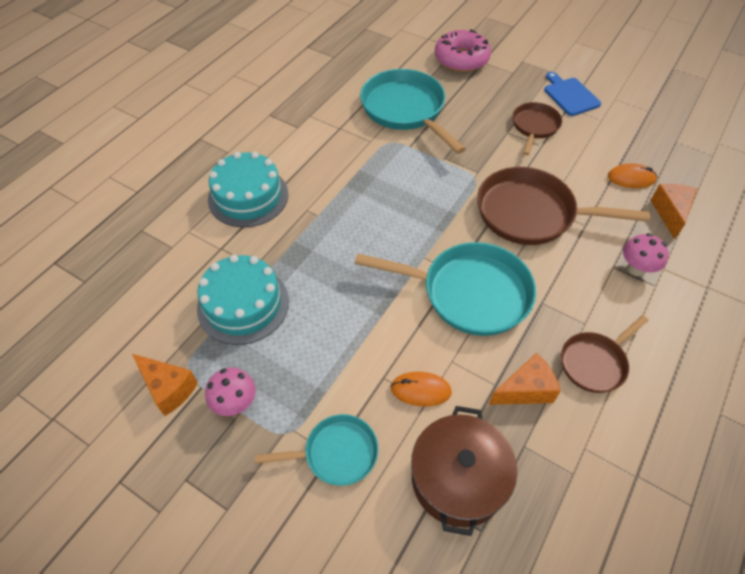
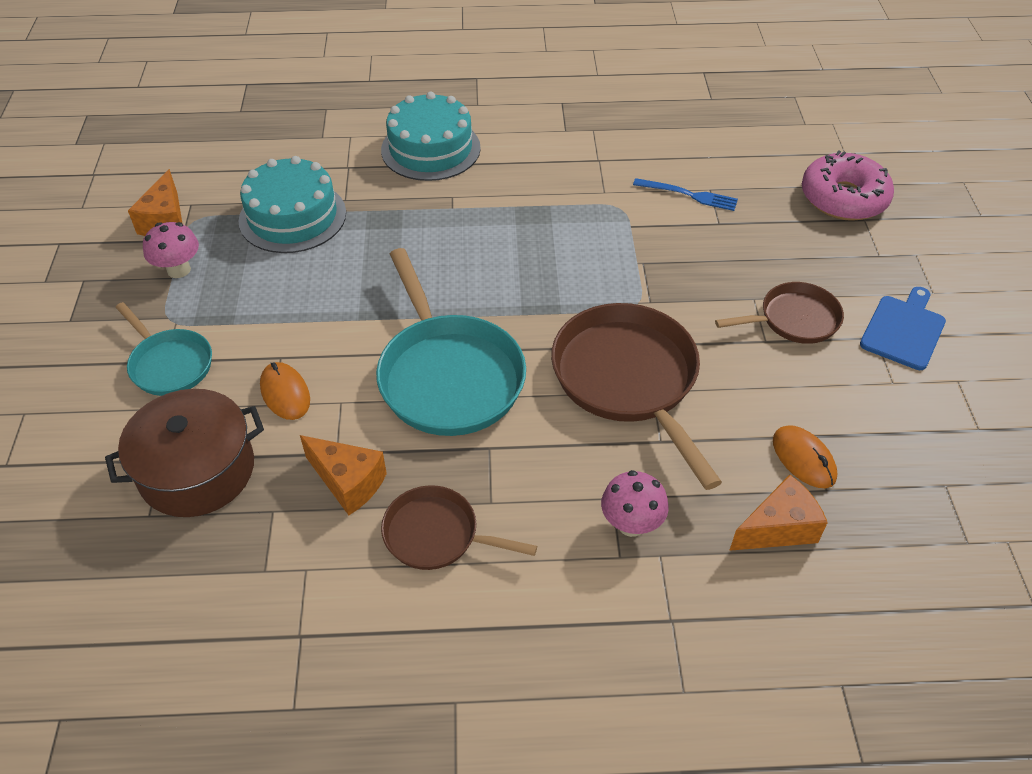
camera: 55 degrees right, 5 degrees down
turquoise pan [360,69,466,154] -> blue fork [633,178,738,211]

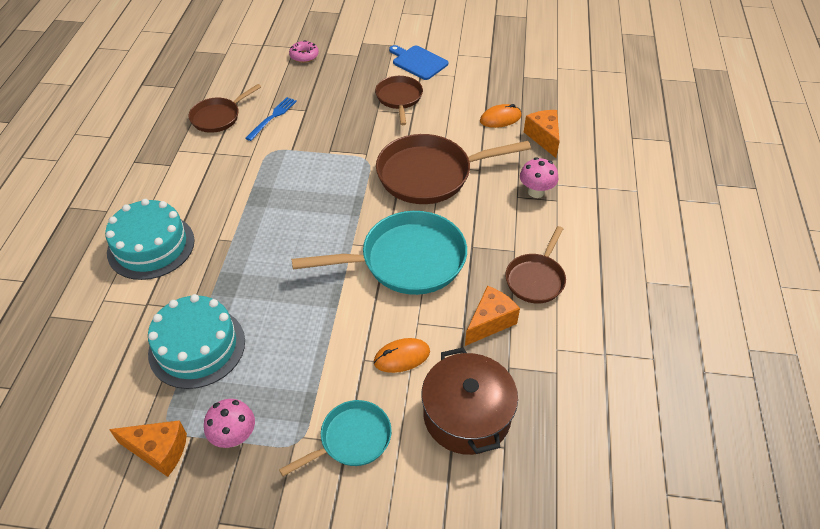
camera: 80 degrees left, 0 degrees up
pink donut [802,150,894,221] -> pink donut [289,40,319,63], size x0.52
none -> brown pan [189,84,261,133]

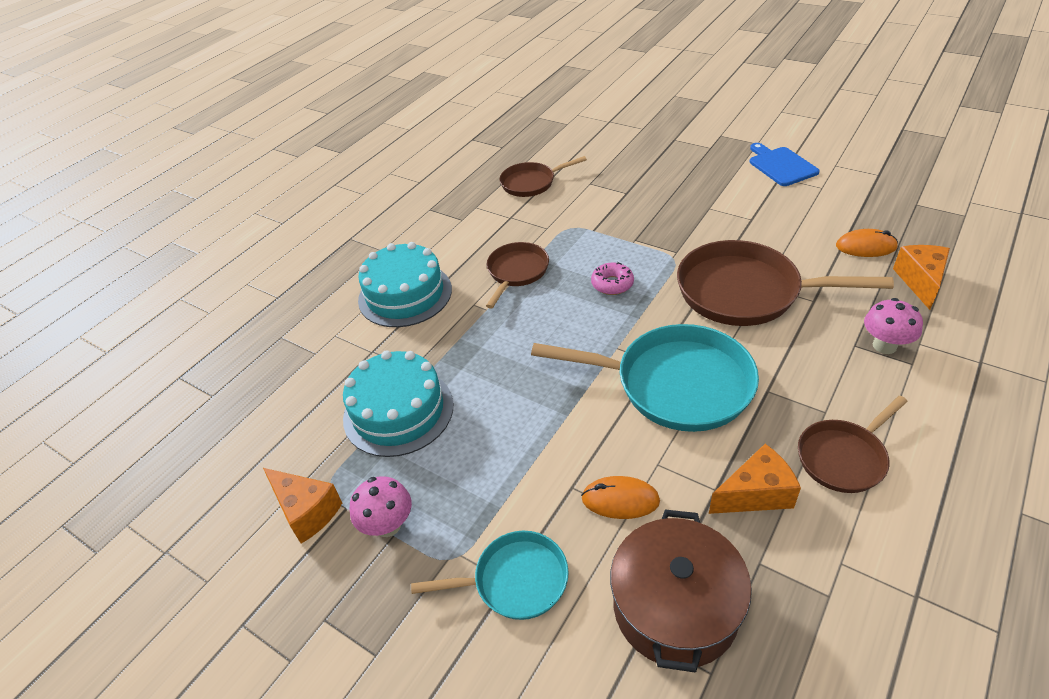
camera: 30 degrees right, 5 degrees down
blue fork [246,97,297,141] -> none
pink donut [289,40,319,63] -> pink donut moved to [591,262,634,295]
brown pan [375,76,423,125] -> brown pan moved to [486,242,549,308]

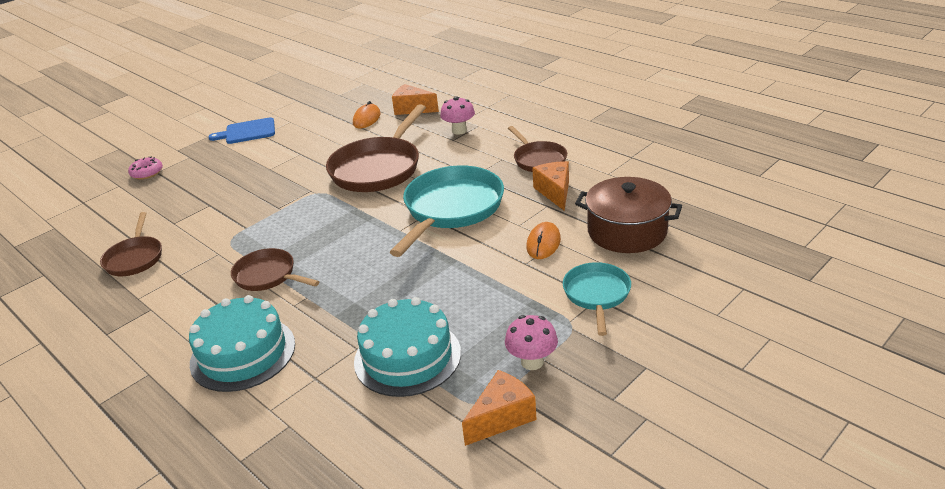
camera: 80 degrees left, 10 degrees down
pink donut [591,262,634,295] -> pink donut moved to [128,156,163,180]

